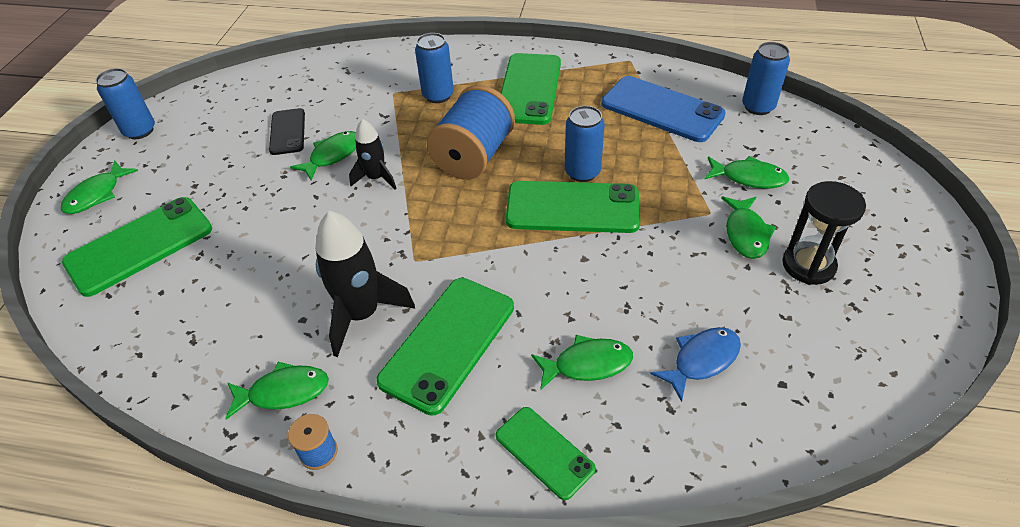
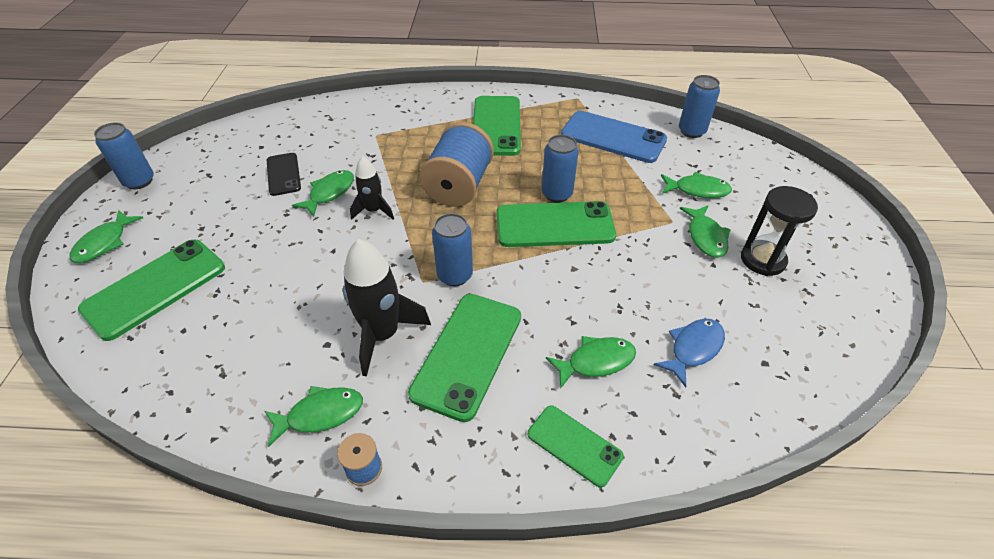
camera: 10 degrees left, 0 degrees up
blue can [415,33,454,103] -> blue can moved to [432,213,473,286]

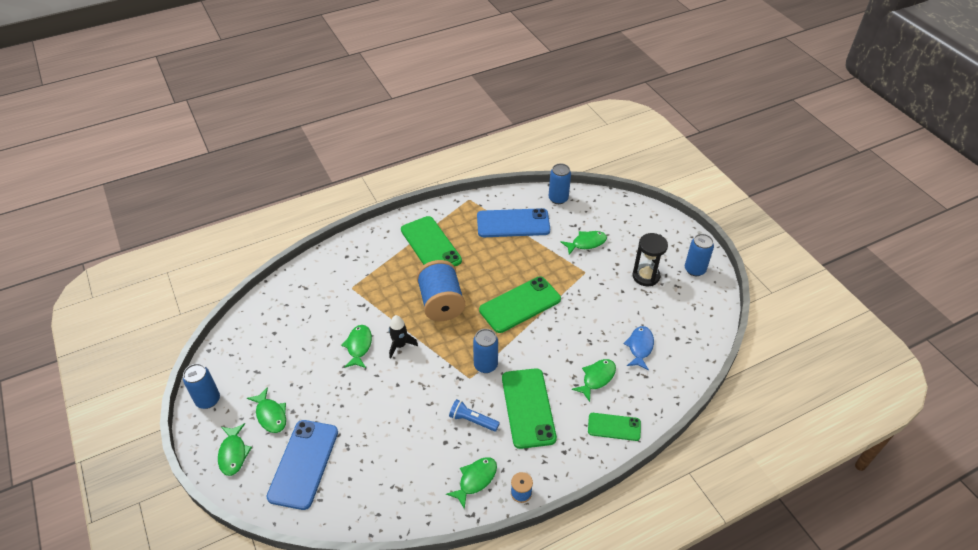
camera: 30 degrees left, 0 degrees up
green phone [78,239,225,341] -> blue phone [266,420,338,510]
black phone [267,153,301,196] -> none
black rocket [343,239,431,377] -> blue flashlight [449,399,500,432]
blue can [542,135,579,203] -> blue can moved to [685,234,714,276]
green fish [679,205,730,258] -> green fish moved to [247,387,286,433]

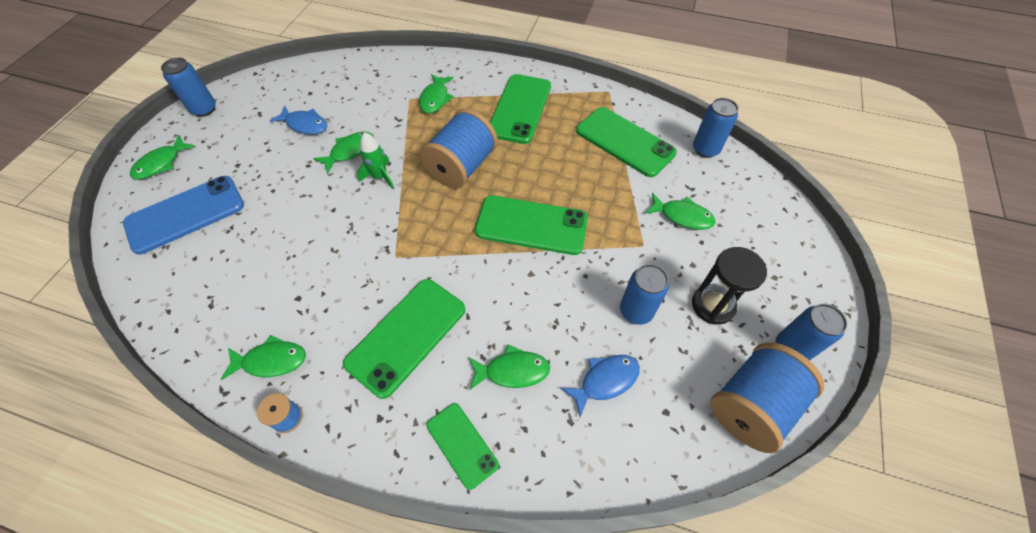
camera: 45 degrees right, 10 degrees up
green fish [247,387,286,433] -> green fish moved to [419,74,454,113]
black rocket [389,315,418,358] -> green rocket [357,132,395,189]
blue flashlight [449,399,500,432] -> none
blue can [473,329,498,373] -> blue can moved to [620,264,669,325]
blue phone [477,208,550,237] -> green phone [576,107,677,177]
none -> blue fish [269,105,327,134]
none -> blue spool [710,342,824,453]

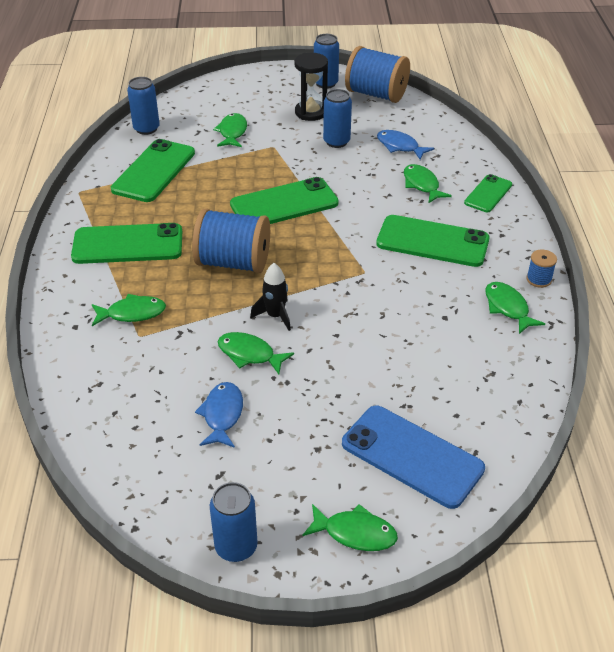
camera: 110 degrees left, 15 degrees down
green rocket [357,132,395,189] -> black rocket [250,263,291,331]
green phone [475,195,588,255] -> green phone turned 75 degrees clockwise [230,177,339,224]

